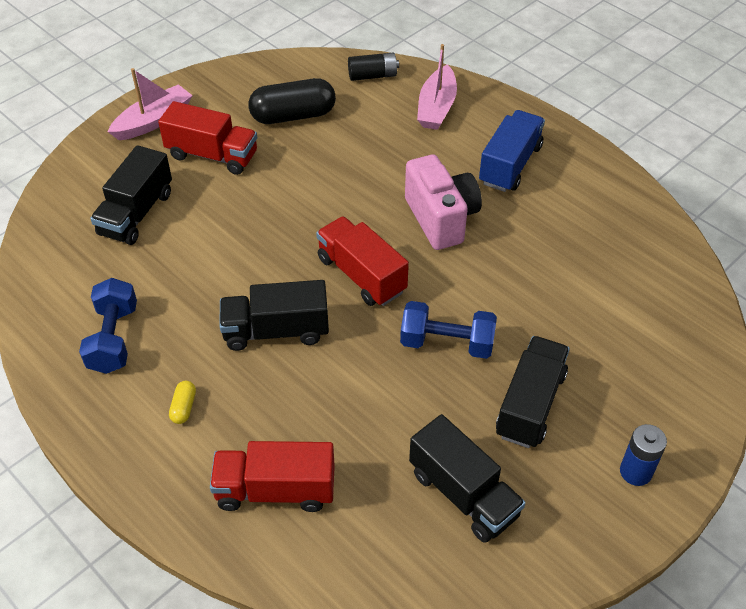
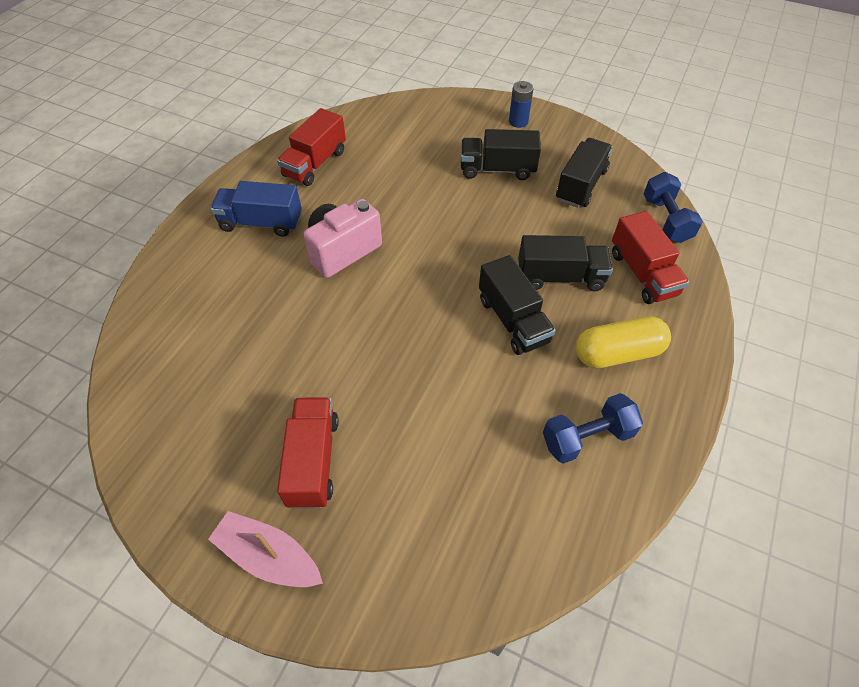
camera: 110 degrees left, 5 degrees up
black truck [90,145,172,245] -> black truck moved to [518,235,613,291]
yellow capsule [169,381,196,424] -> yellow capsule [576,316,671,368], size x2.34
black capsule [248,78,336,124] -> none
red truck [316,216,409,306] -> red truck moved to [277,108,346,186]
black battery [348,53,399,81] -> none
blue dumbbell [400,301,497,359] -> blue dumbbell moved to [644,172,703,243]
pink boat [417,44,457,130] -> none

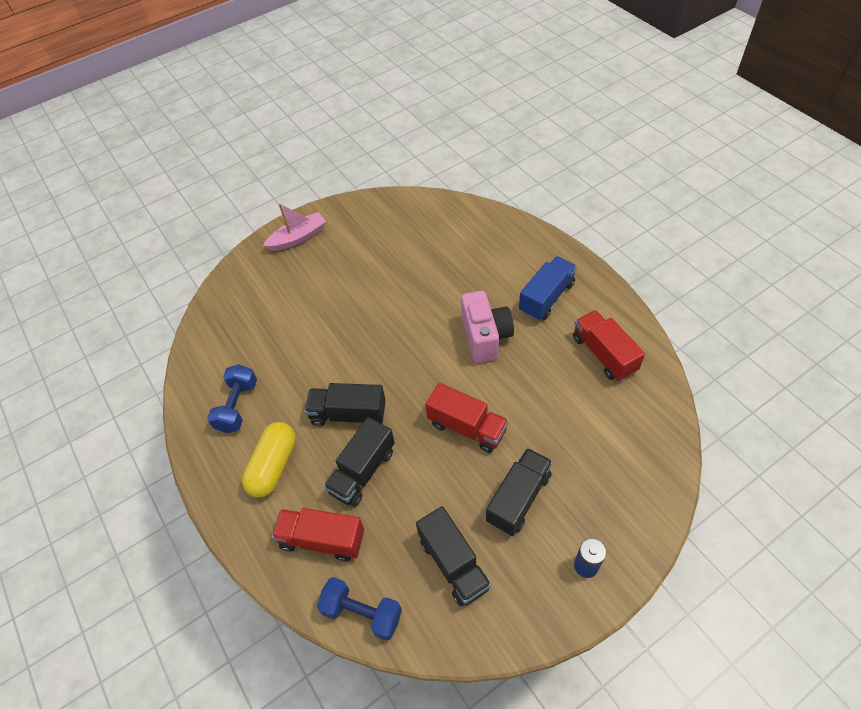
camera: 125 degrees right, 0 degrees up
red truck [277,397,339,509] -> red truck moved to [425,383,508,453]

